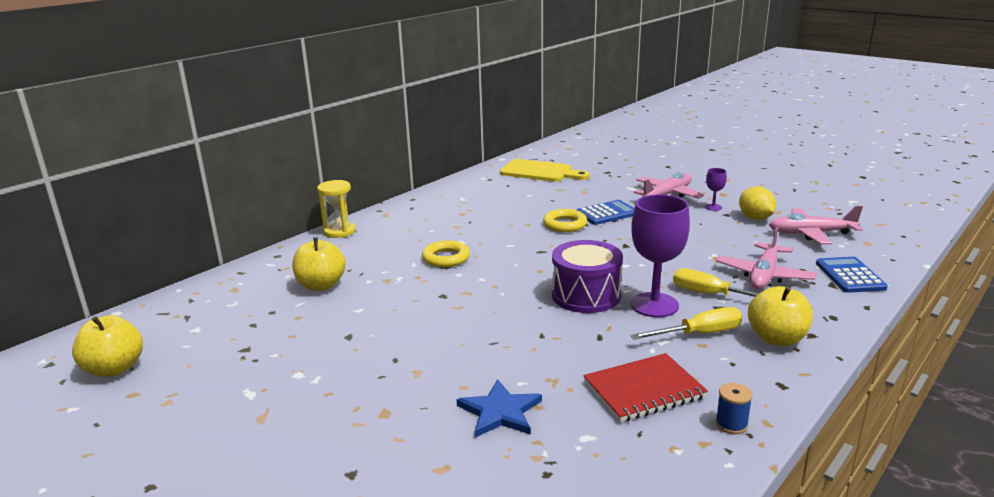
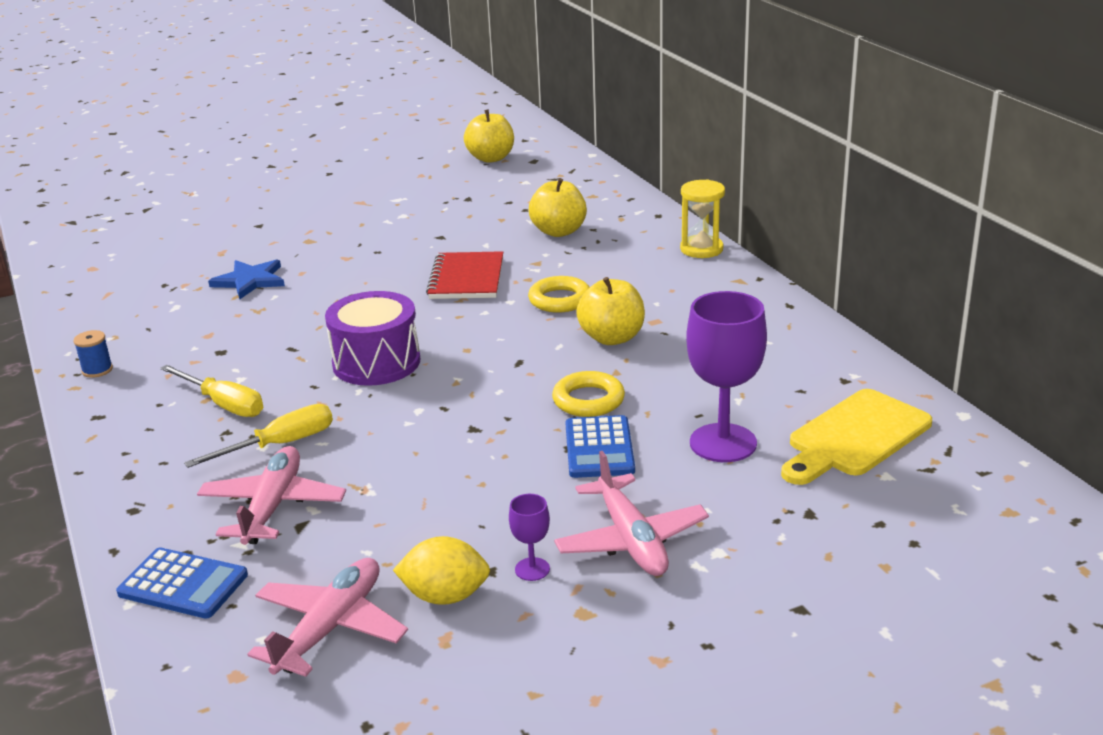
camera: 115 degrees right, 5 degrees up
red notebook [583,353,708,422] -> red notebook moved to [426,251,503,299]
yellow screwdriver [630,307,742,339] -> yellow screwdriver turned 60 degrees counterclockwise [160,365,263,417]
purple goblet [631,195,690,317] -> purple goblet moved to [686,291,767,462]
pink plane [716,227,817,289] -> pink plane turned 45 degrees clockwise [197,446,346,545]
yellow apple [748,286,813,346] -> yellow apple moved to [576,277,645,345]

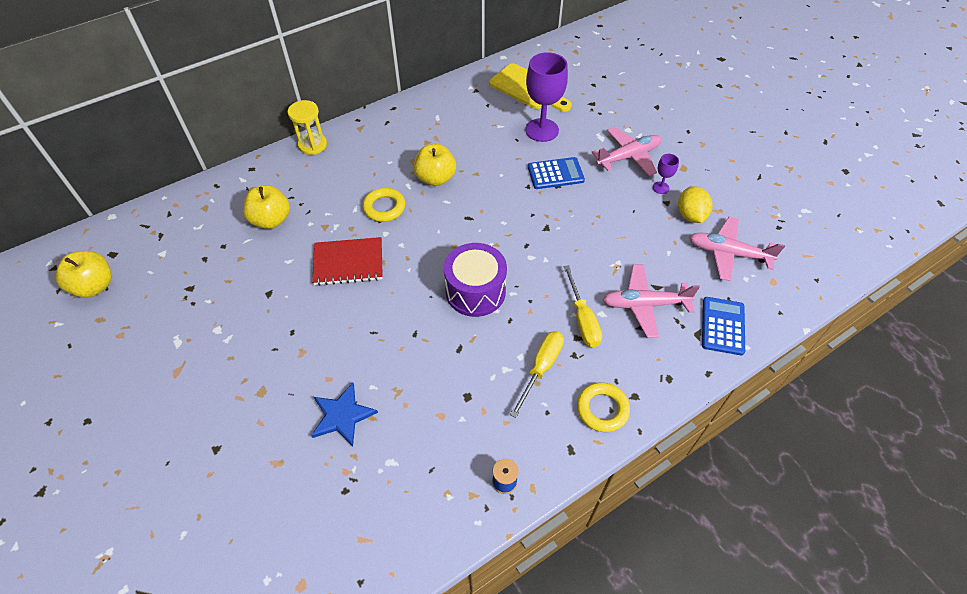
camera: 100 degrees left, 25 degrees up
yellow screwdriver [184,404,333,468] -> yellow screwdriver turned 150 degrees counterclockwise [564,265,602,347]
yellow ring [552,371,625,417] -> yellow ring moved to [577,382,630,432]

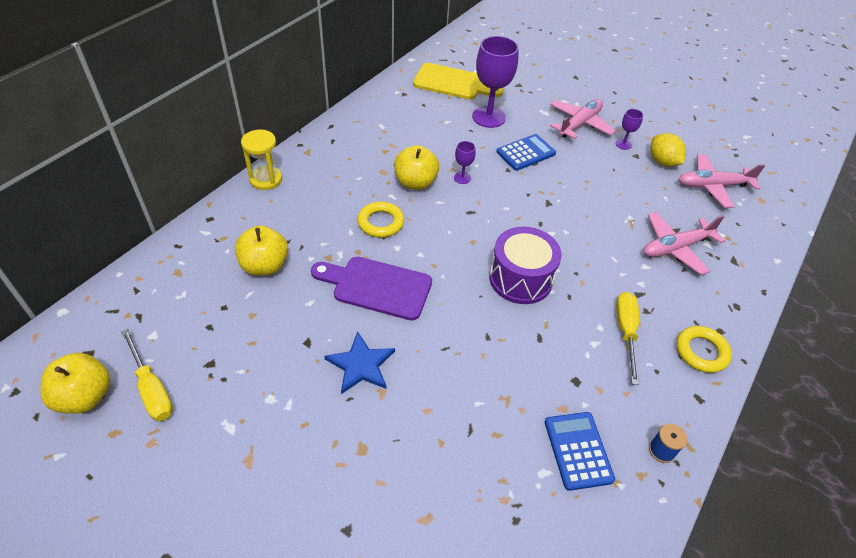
camera: 25 degrees left, 5 degrees down
blue star [311,383,378,447] -> blue star moved to [324,331,395,394]
red notebook [312,237,383,286] -> purple cutting board [311,257,432,321]
yellow screwdriver [564,265,602,347] -> yellow screwdriver moved to [121,329,173,421]
blue calculator [702,297,745,355] -> blue calculator moved to [545,412,615,491]
none -> purple goblet [454,141,476,184]

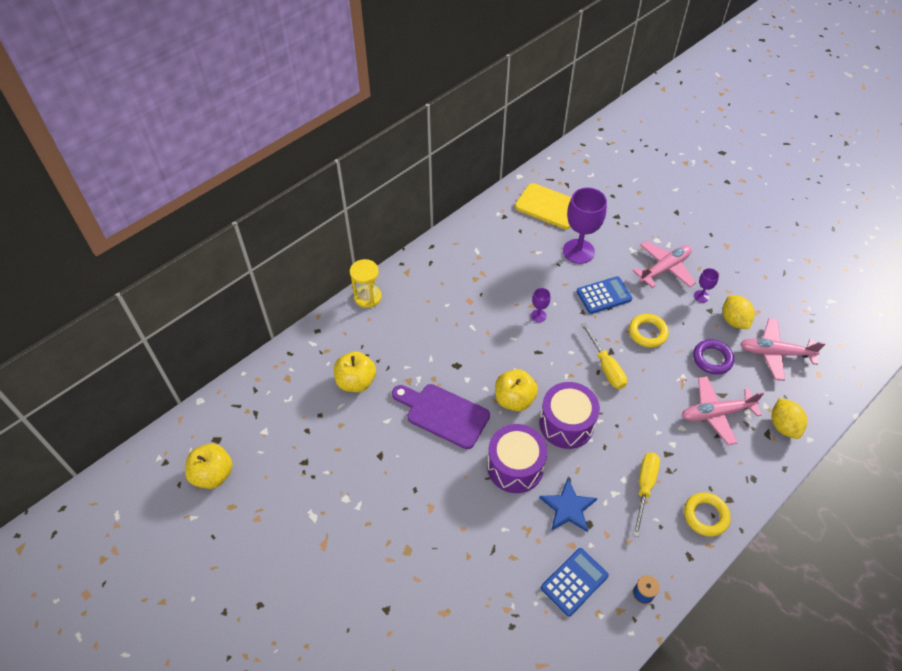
camera: 15 degrees right, 5 degrees up
yellow screwdriver [121,329,173,421] -> yellow screwdriver moved to [581,323,627,389]
blue star [324,331,395,394] -> blue star moved to [539,478,597,532]
yellow ring [358,202,404,238] -> yellow ring moved to [629,314,669,348]
yellow apple [394,145,439,190] -> yellow apple moved to [495,369,538,411]
blue calculator [545,412,615,491] -> blue calculator turned 45 degrees clockwise [541,548,609,616]
none -> purple drum [487,424,547,493]
none -> purple ring [693,339,734,375]
none -> yellow lemon [772,398,807,439]

